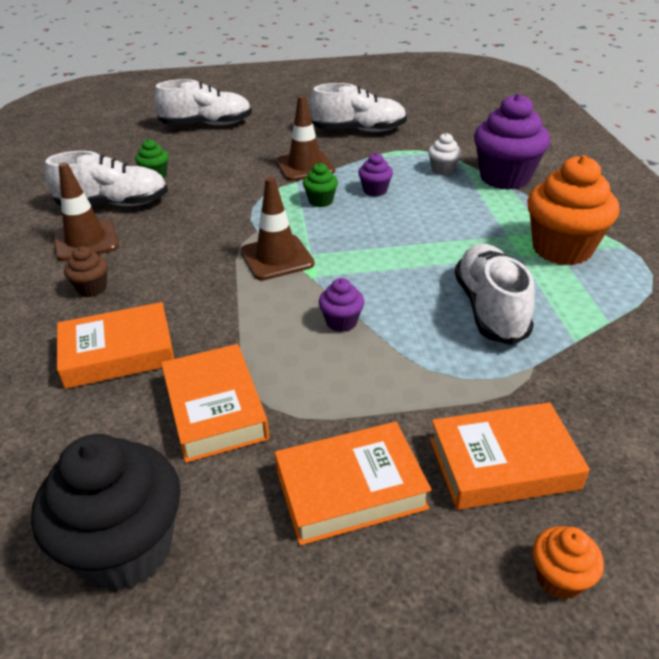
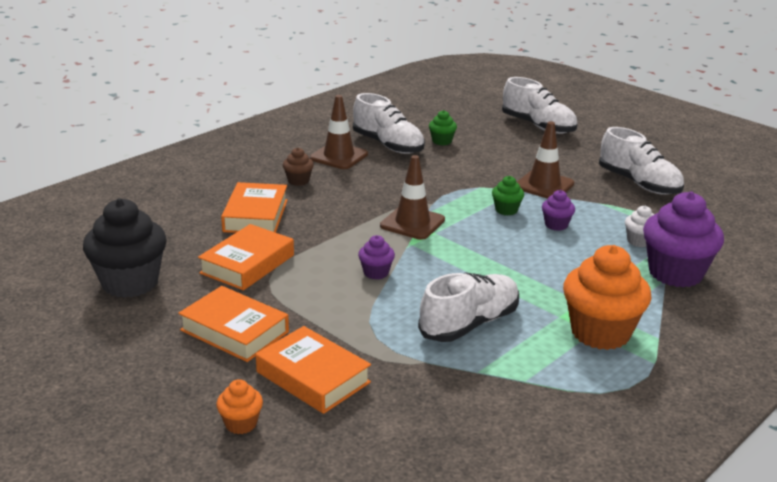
camera: 50 degrees right, 10 degrees down
orange book [57,302,174,389] -> orange book turned 60 degrees clockwise [221,182,288,233]

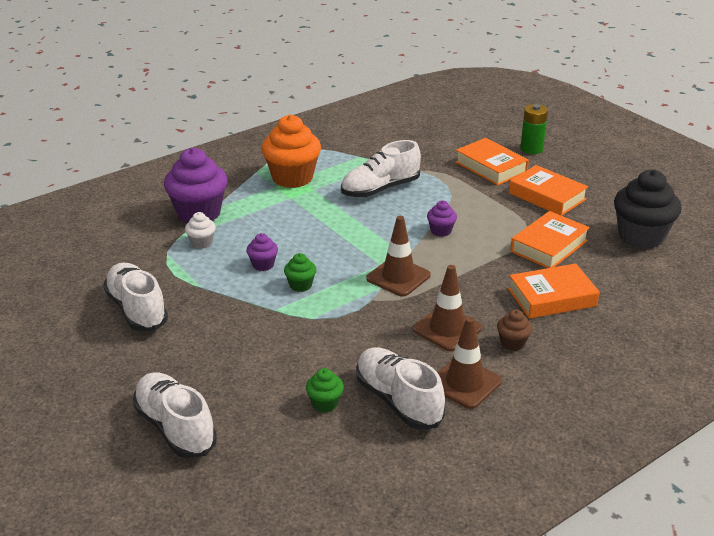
camera: 170 degrees left, 5 degrees up
orange cupcake [216,379,263,434] -> green battery [520,104,548,154]
orange book [221,182,288,233] -> orange book turned 60 degrees clockwise [508,263,600,319]
brown traffic cone [517,121,574,199] -> brown traffic cone moved to [413,265,482,351]

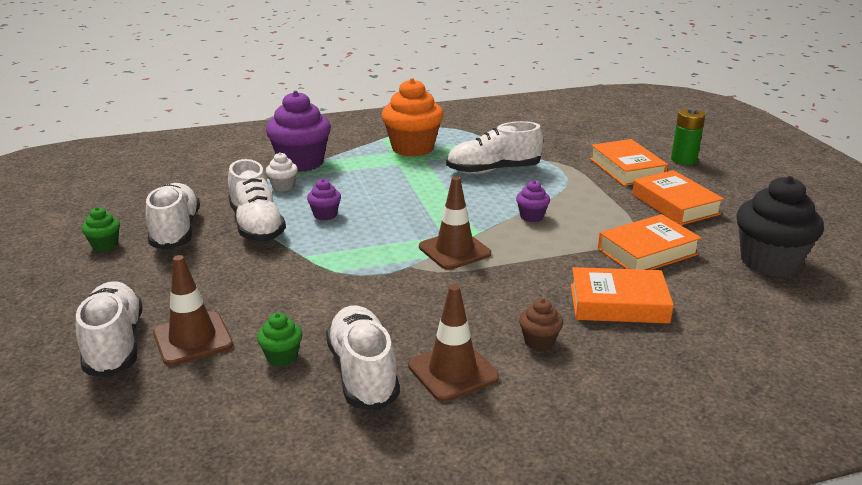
camera: 20 degrees right, 5 degrees down
green cupcake [284,253,316,292] -> green cupcake moved to [82,207,120,251]
brown traffic cone [413,265,482,351] -> brown traffic cone moved to [153,255,233,366]
none -> white shoe [228,159,286,242]

